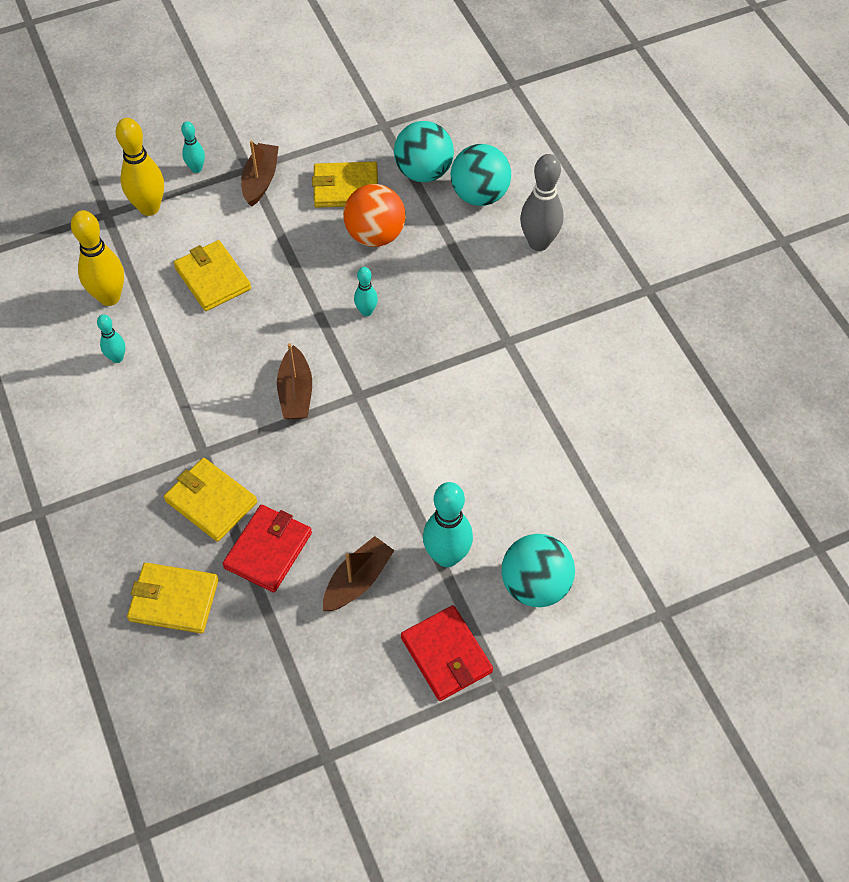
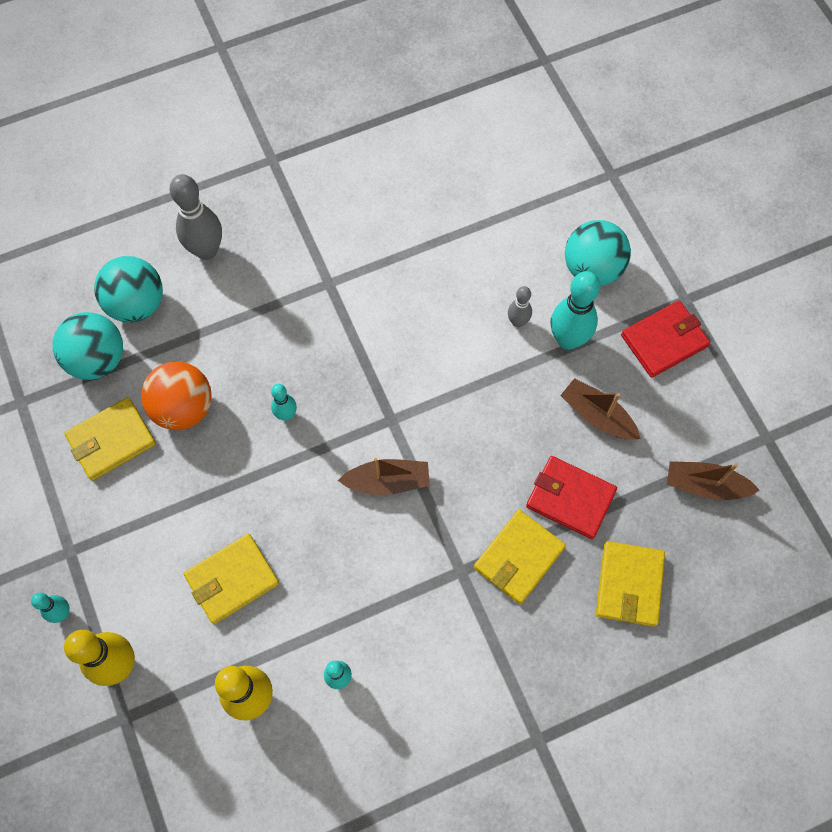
camera: 90 degrees left, 10 degrees up
brown boat [241,140,279,207] -> brown boat moved to [667,461,760,500]
yellow wallet [312,162,378,208] -> yellow wallet turned 60 degrees clockwise [64,397,156,481]
none -> grey bowling pin [508,286,532,327]

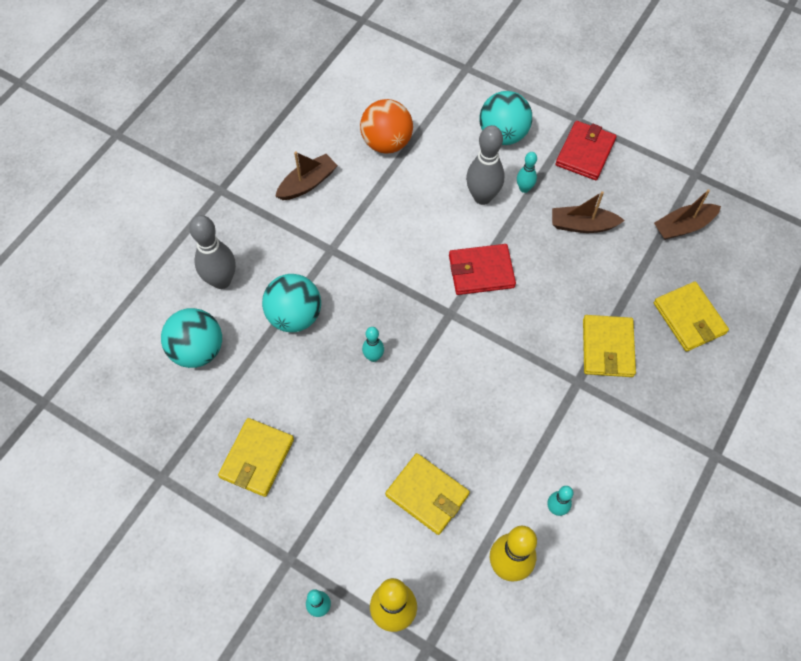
camera: 35 degrees left, 5 degrees down
turquoise ball [53,312,123,380] -> turquoise ball moved to [262,274,321,332]
orange ball [141,361,212,430] -> orange ball moved to [360,99,413,153]
yellow wallet [184,534,279,624] -> yellow wallet turned 75 degrees counterclockwise [385,453,470,535]
brown boat [338,458,430,495] -> brown boat moved to [275,152,338,200]
grey bowling pin [508,286,532,327] -> grey bowling pin [466,125,504,205], size x1.86
red wallet [526,456,617,539] -> red wallet moved to [449,244,516,295]
turquoise bowling pin [551,271,600,350] -> turquoise bowling pin [517,152,537,193], size x0.54

